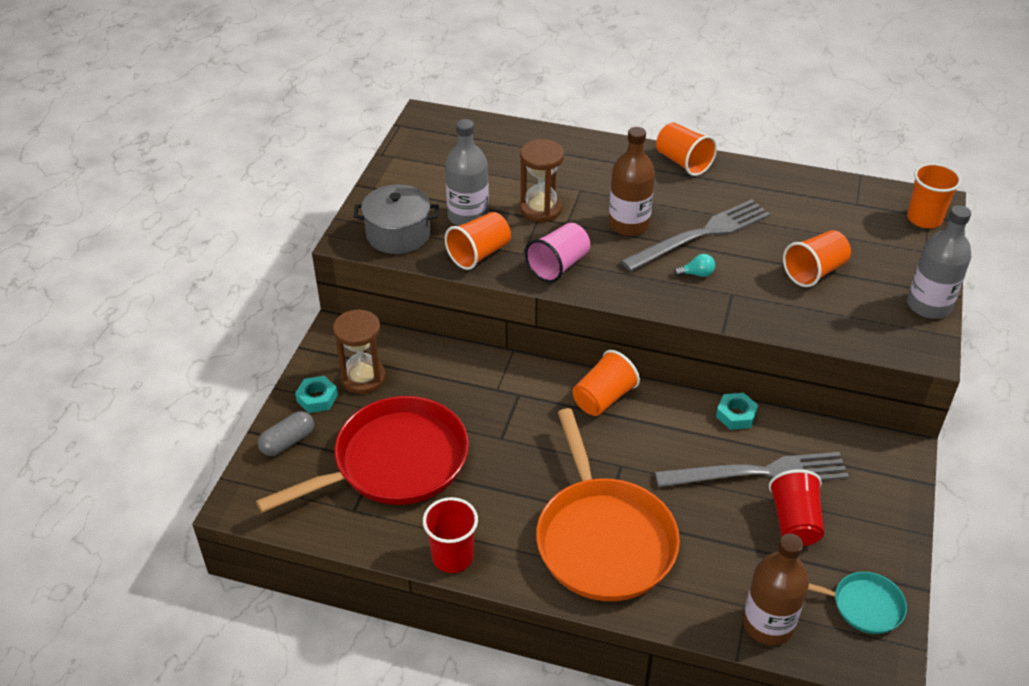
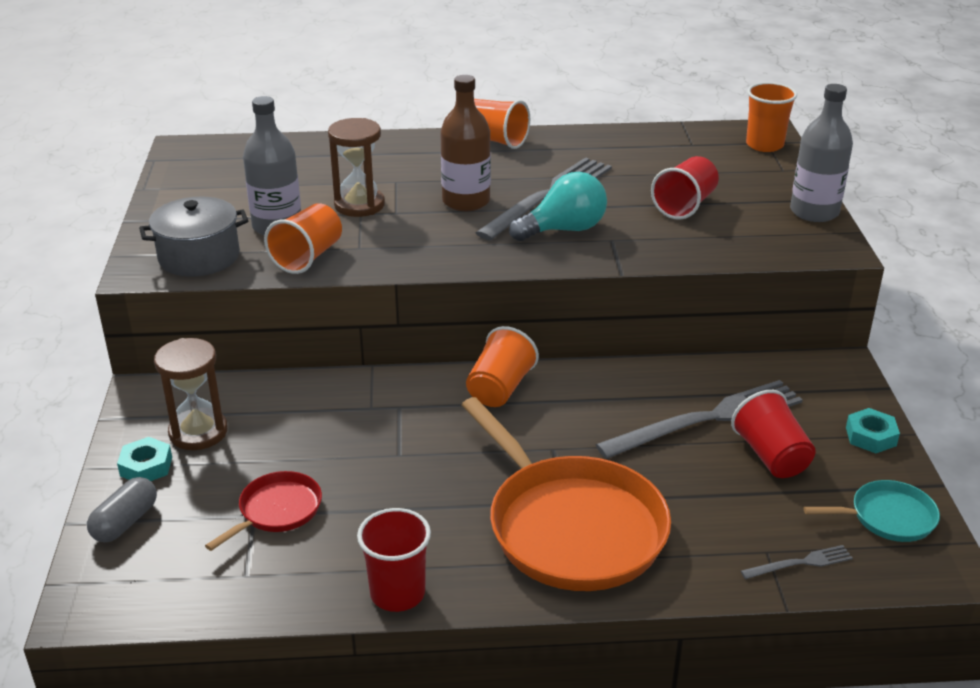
camera: 20 degrees left, 10 degrees down
red pan [256,396,469,513] -> red pan [205,471,322,551], size x0.47
pink cup [525,223,590,283] -> none
turquoise light bulb [674,254,715,277] -> turquoise light bulb [509,172,607,241], size x2.18
turquoise nut [716,393,758,430] -> turquoise nut moved to [846,408,900,453]
brown bottle [743,534,809,645] -> grey fork [741,545,853,579]
orange cup [783,230,851,287] -> red cup [651,156,719,220]

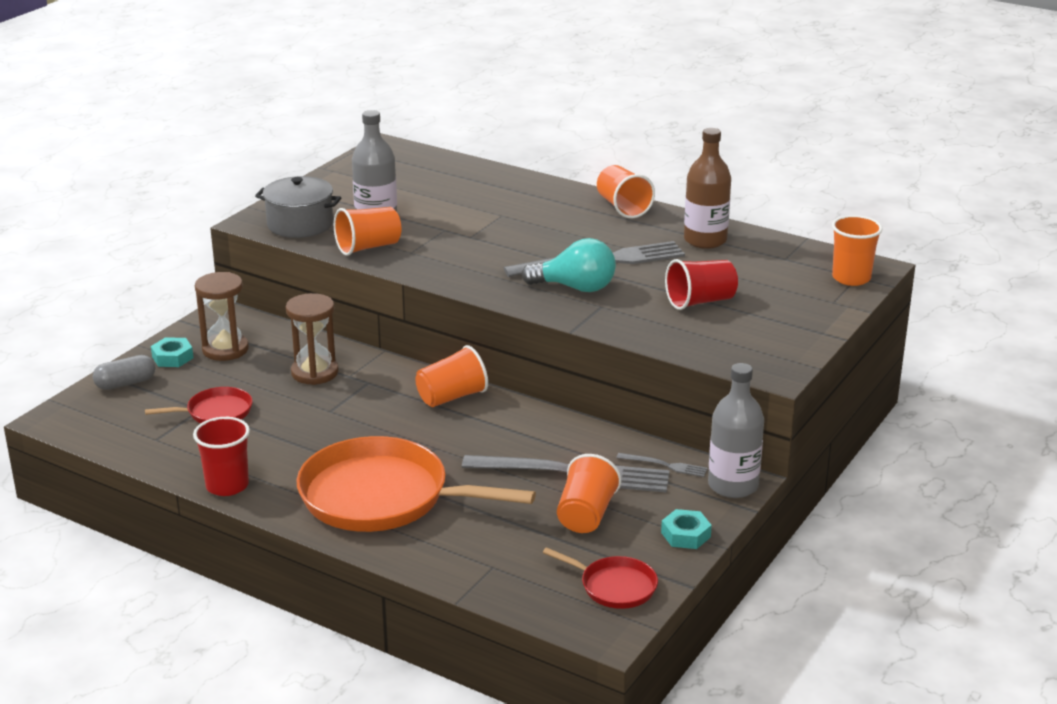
camera: 35 degrees right, 5 degrees down
brown hourglass [328,118,385,217] -> brown hourglass moved to [286,293,339,385]
brown bottle [440,75,491,211] -> brown bottle moved to [684,128,731,249]
orange pan [462,397,671,591] -> orange pan turned 105 degrees clockwise [297,436,536,532]
red cup [731,390,815,478] -> orange cup [557,454,621,533]
grey fork [741,545,853,579] -> grey fork moved to [616,453,707,477]
grey bottle [790,84,853,222] -> grey bottle moved to [708,363,764,498]
turquoise pan [803,480,940,542] -> red pan [543,547,658,609]

